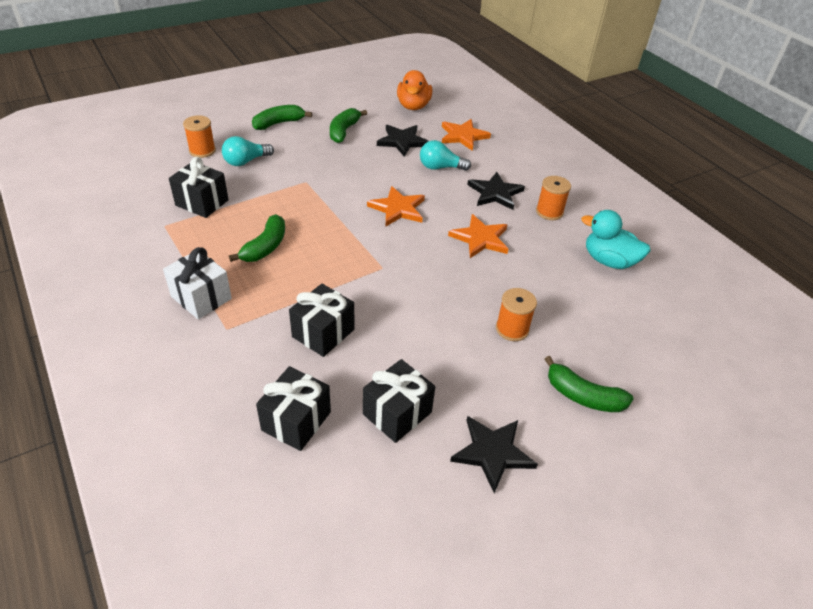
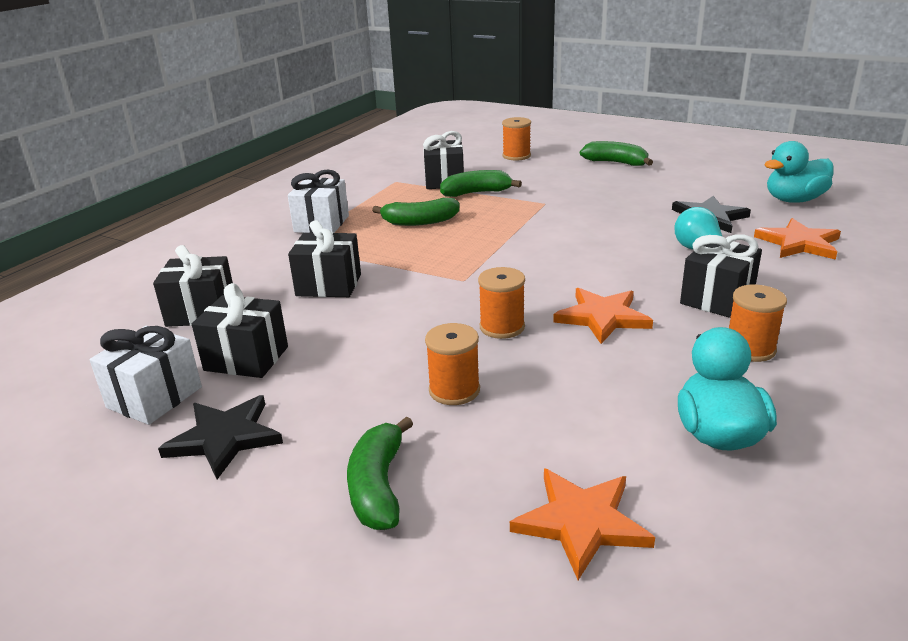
camera: 65 degrees right, 15 degrees down
turquoise light bulb [222,136,274,166] -> none
green banana [330,108,367,143] -> green banana moved to [440,170,522,197]
orange star [367,186,425,226] -> orange star moved to [510,468,655,580]
orange duck [397,70,432,110] -> turquoise duck [764,141,834,203]
black star [467,172,525,210] -> black gift [680,234,762,318]
none -> white gift [90,326,202,425]
none -> orange spool [478,267,525,339]

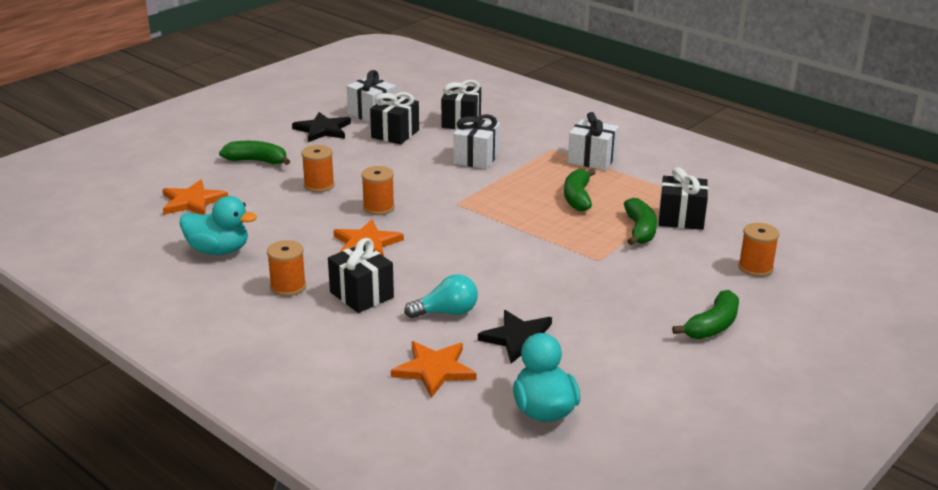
camera: 100 degrees right, 0 degrees up
black gift [288,220,361,297] -> white gift [453,114,500,169]

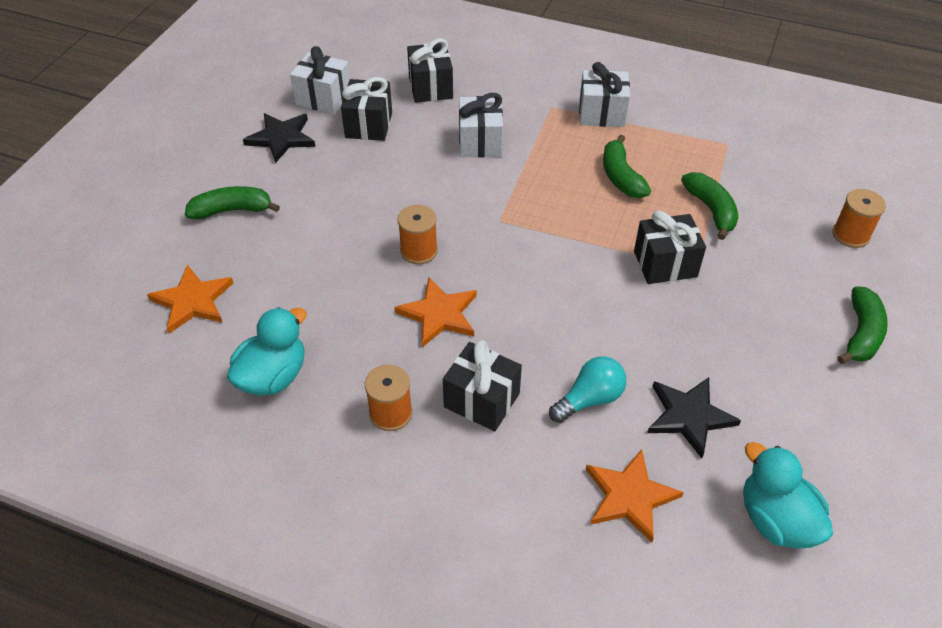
camera: 20 degrees left, 20 degrees up
turquoise duck [179,196,257,255] -> turquoise duck turned 45 degrees counterclockwise [227,307,307,396]
orange spool [301,145,335,192] -> none
black gift [659,167,708,230] -> black gift moved to [634,210,706,284]

